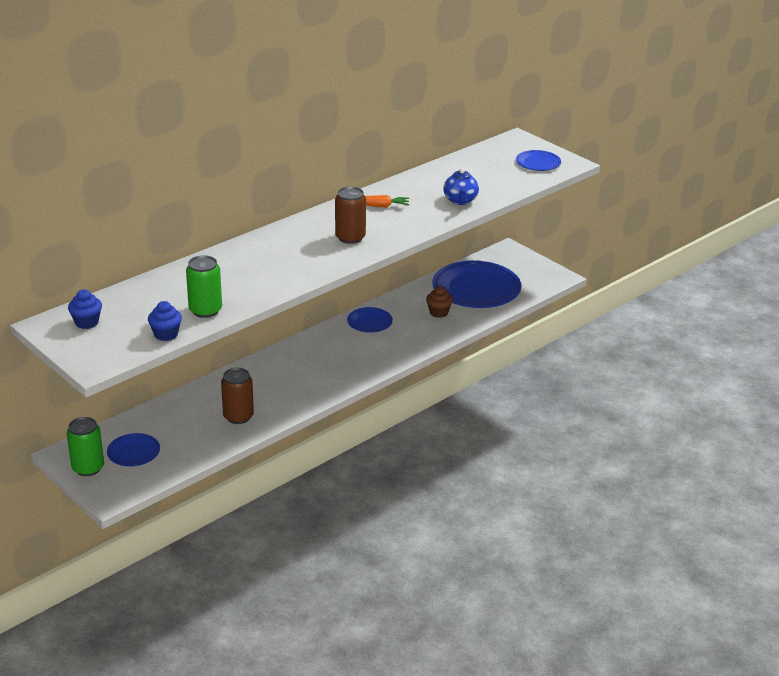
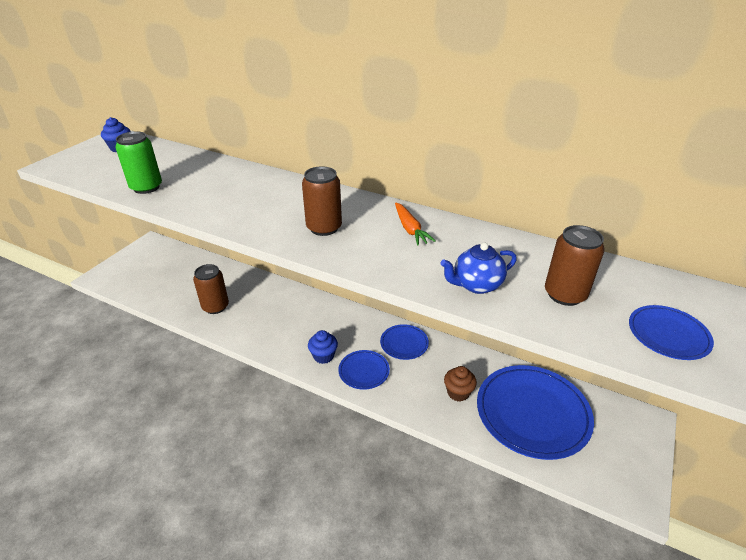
camera: 70 degrees right, 5 degrees up
green can [67,417,104,476] -> none
blue plate [107,433,160,466] -> blue plate moved to [338,350,390,390]
blue cupcake [148,301,182,341] -> blue cupcake moved to [308,330,338,364]
none -> brown can [545,225,605,306]

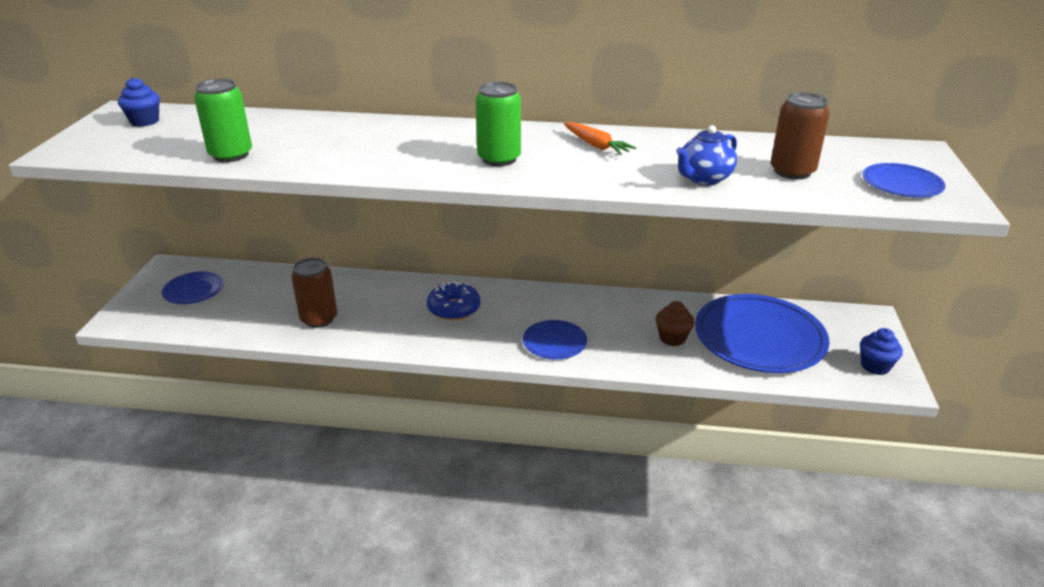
camera: 20 degrees left, 5 degrees down
brown can [302,166,342,236] -> green can [476,82,521,166]
blue cupcake [308,330,338,364] -> blue cupcake moved to [860,328,903,375]
blue plate [380,324,429,360] -> blue plate moved to [162,271,224,304]
none -> blue donut [427,281,480,321]

